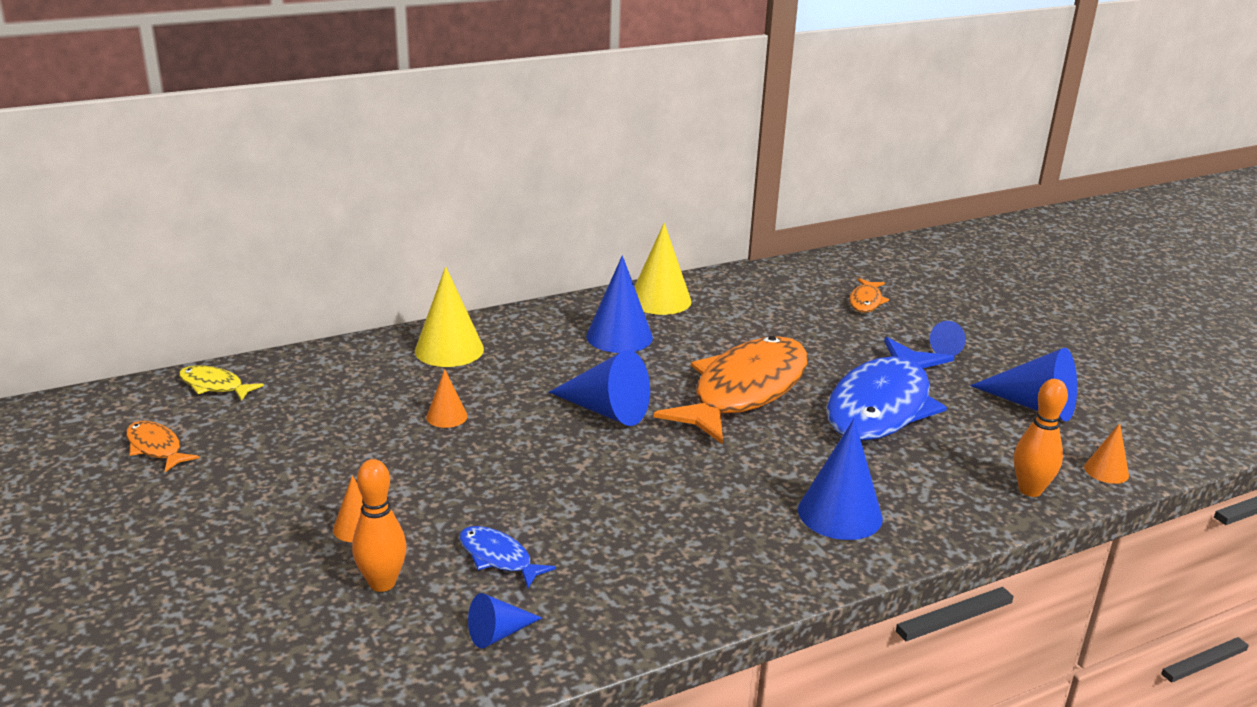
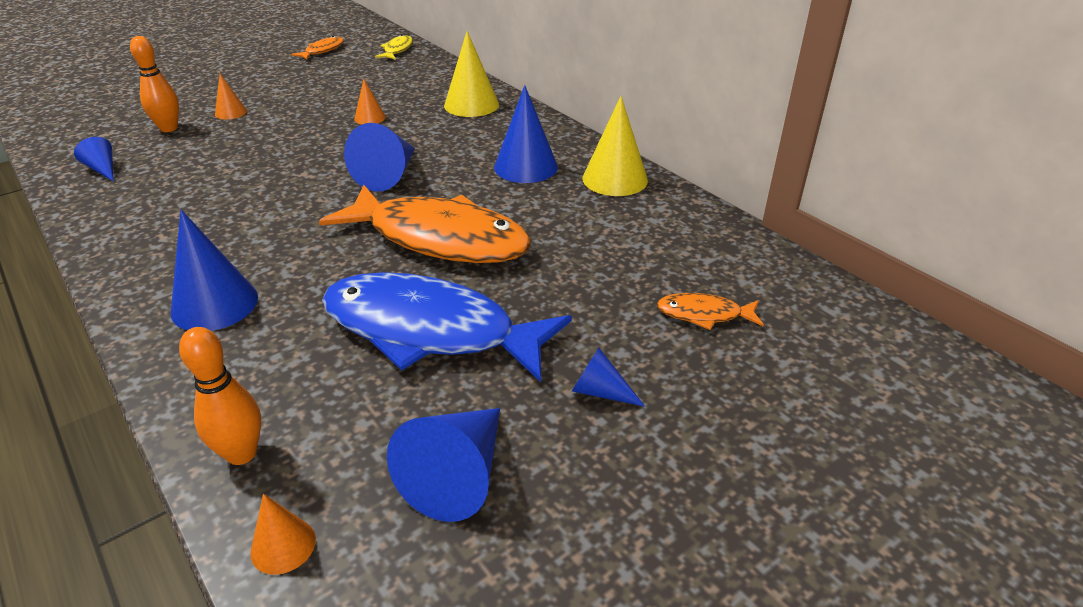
camera: 80 degrees right, 10 degrees up
blue fish [459,526,556,588] -> none

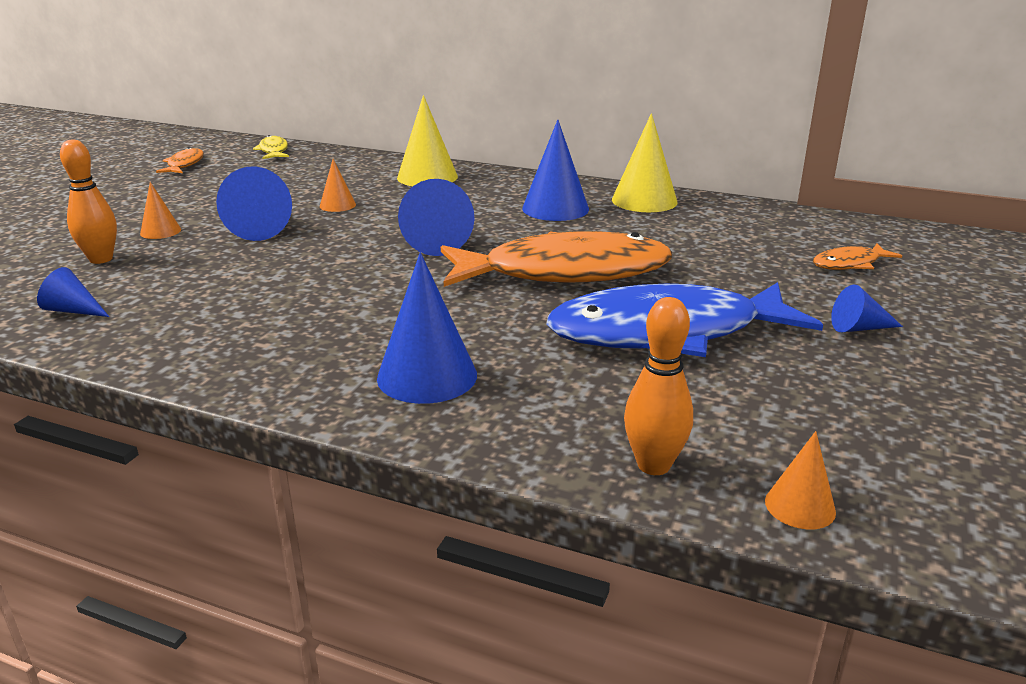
camera: 30 degrees left, 10 degrees down
blue cone [387,408,500,522] -> blue cone moved to [216,166,292,241]

